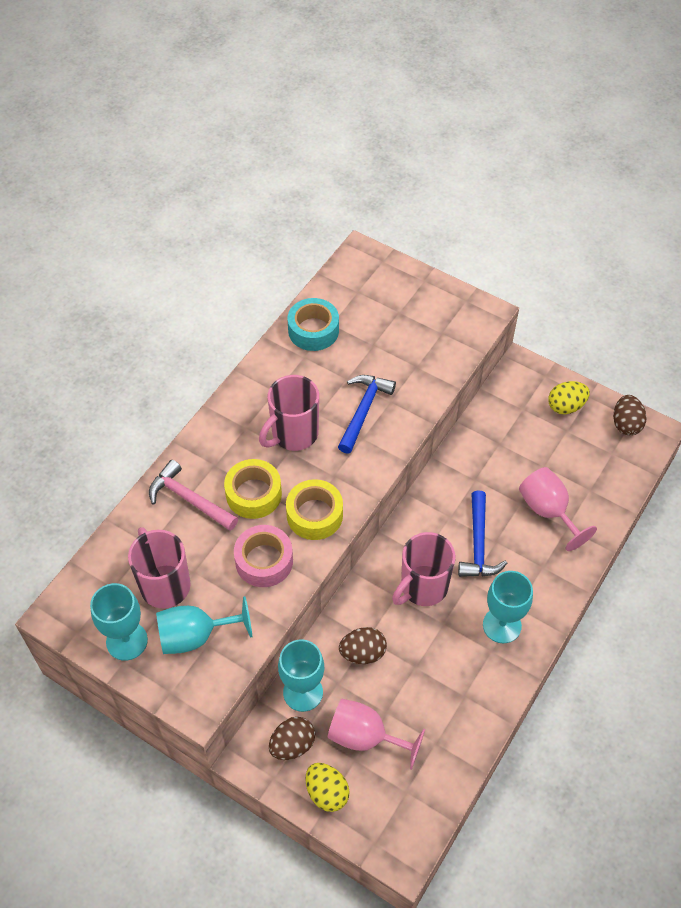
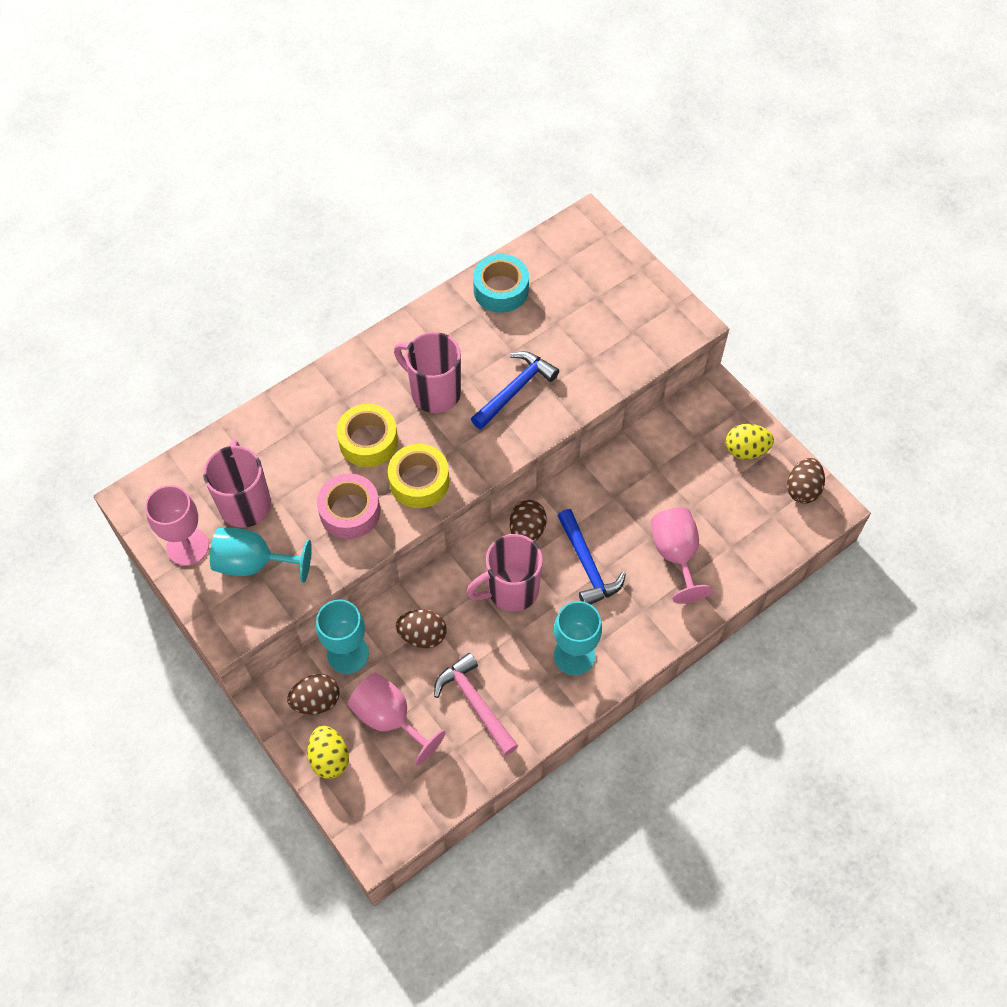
camera: 20 degrees right, 5 degrees up
turquoise goblet [90,583,148,661] -> pink goblet [145,485,209,566]
pink hammer [149,460,238,531] -> pink hammer moved to [434,653,518,756]
pink mug [259,375,319,451] -> pink mug turned 60 degrees clockwise [394,332,461,413]
blue hammer [458,491,507,577] -> blue hammer turned 45 degrees counterclockwise [558,509,626,604]
none -> brown egg [510,500,547,542]

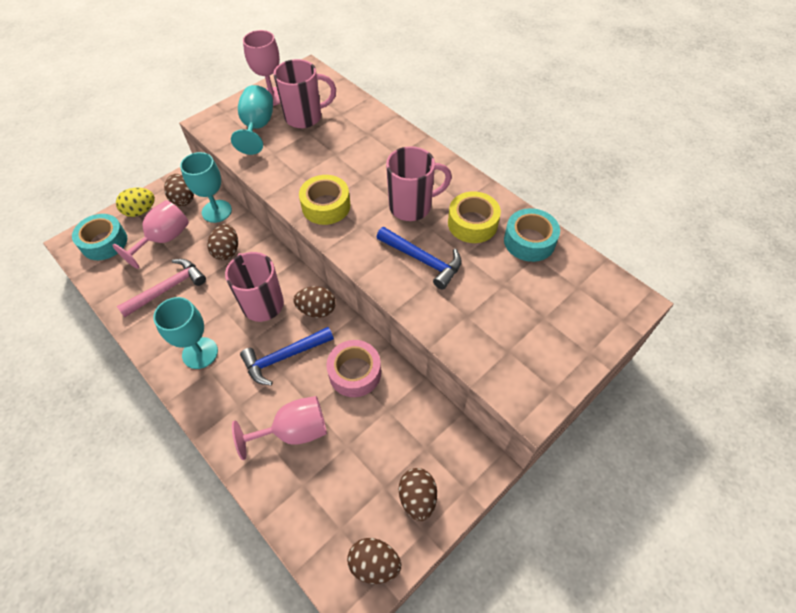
camera: 85 degrees right, 5 degrees down
pink tape [317,474,380,539] -> pink tape moved to [326,340,381,397]
yellow tape [337,404,398,467] -> yellow tape moved to [448,192,501,243]
pink mug [394,332,461,413] -> pink mug turned 45 degrees clockwise [386,146,452,221]
yellow egg [726,424,774,459] -> brown egg [399,468,437,521]
none -> turquoise tape [72,214,127,260]

